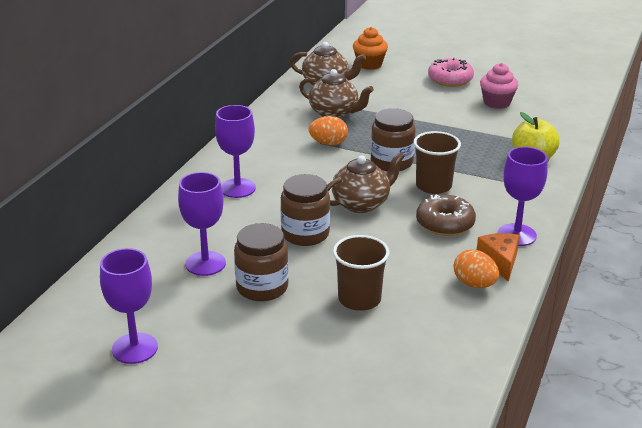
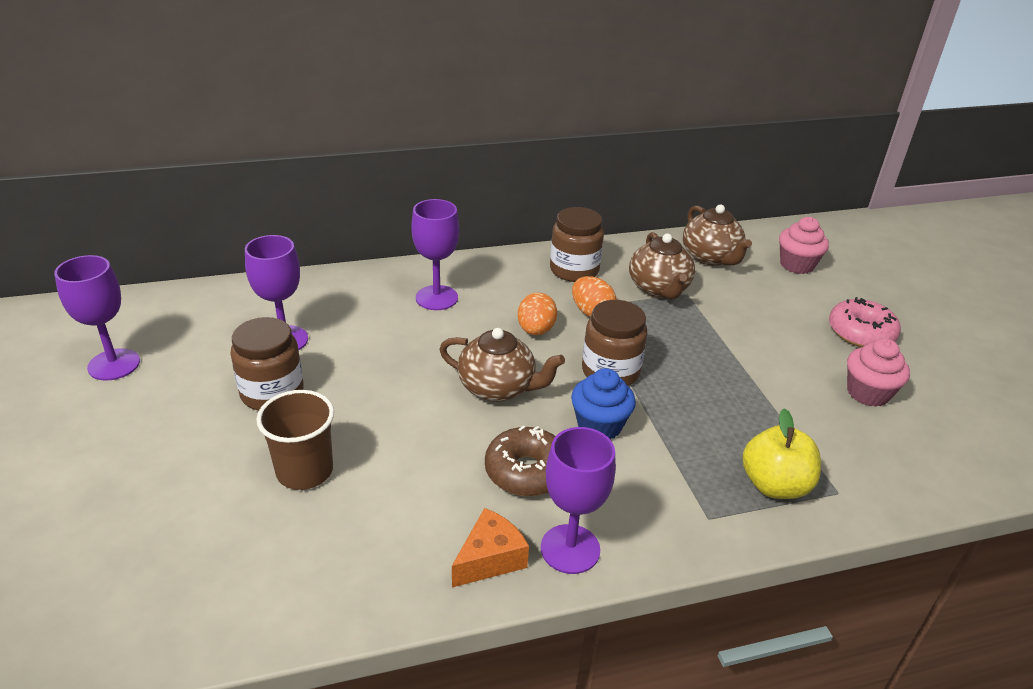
camera: 50 degrees right, 5 degrees up
brown jar [281,174,330,246] -> brown jar moved to [550,207,604,282]
orange cupcake [353,27,388,70] -> pink cupcake [779,217,829,274]
brown cup [414,131,461,194] -> blue cupcake [571,368,636,439]
orange egg [454,250,499,288] -> orange egg moved to [518,293,557,335]

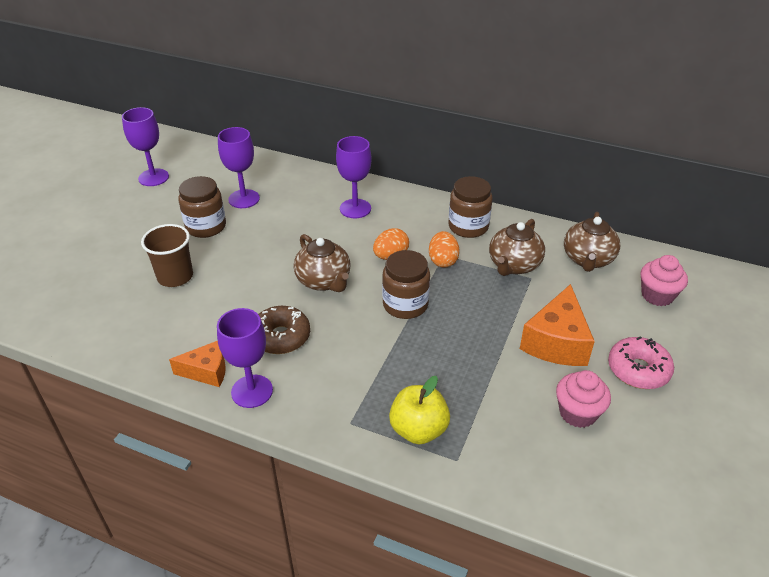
camera: 40 degrees right, 5 degrees up
blue cupcake [571,368,636,439] -> none
none -> orange cheese [520,284,595,366]

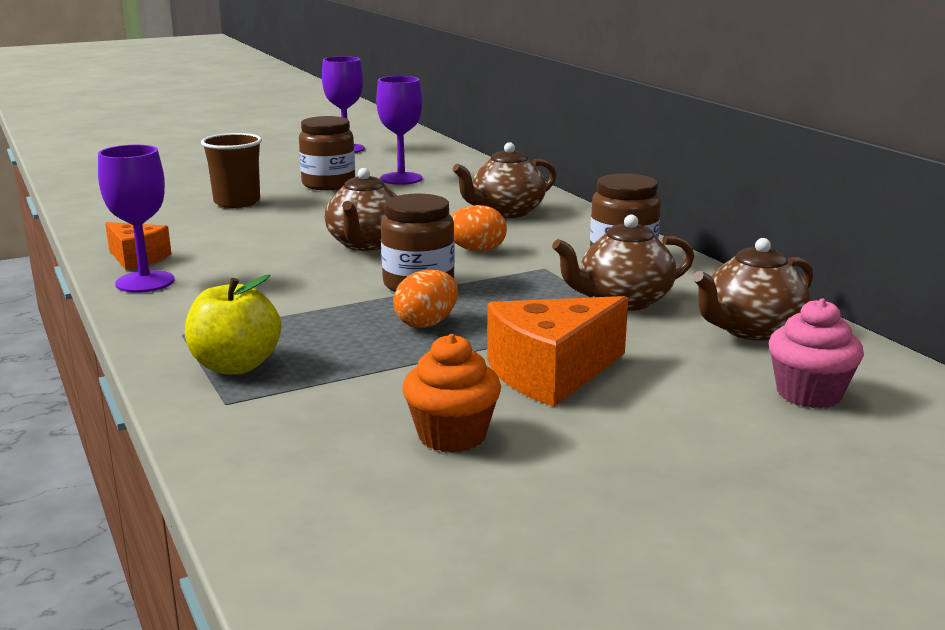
camera: 40 degrees right, 20 degrees down
brown donut [258,306,310,354] -> none
purple goblet [336,136,372,218] -> brown teapot [453,142,556,218]
orange egg [429,231,460,268] -> orange egg moved to [393,270,458,328]
pink cupcake [556,370,611,428] -> orange cupcake [402,334,501,453]
pink donut [608,336,674,389] -> none

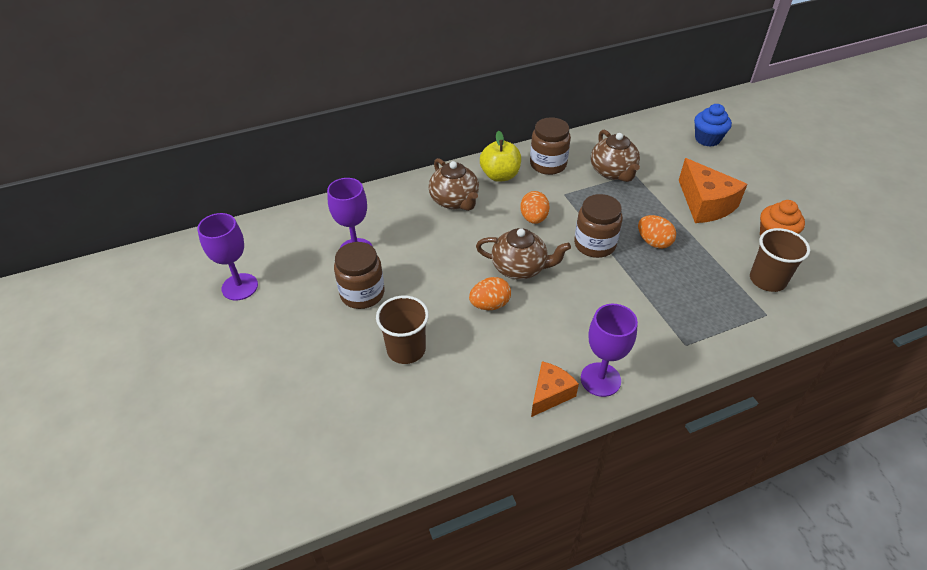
camera: 85 degrees left, 25 degrees up
yellow apple [185,275,281,375] -> yellow apple moved to [480,131,521,182]
brown teapot [693,238,813,341] -> none
pink cupcake [769,298,864,408] -> blue cupcake [694,104,732,147]
none -> orange egg [469,277,511,310]
none -> brown cup [750,228,810,292]

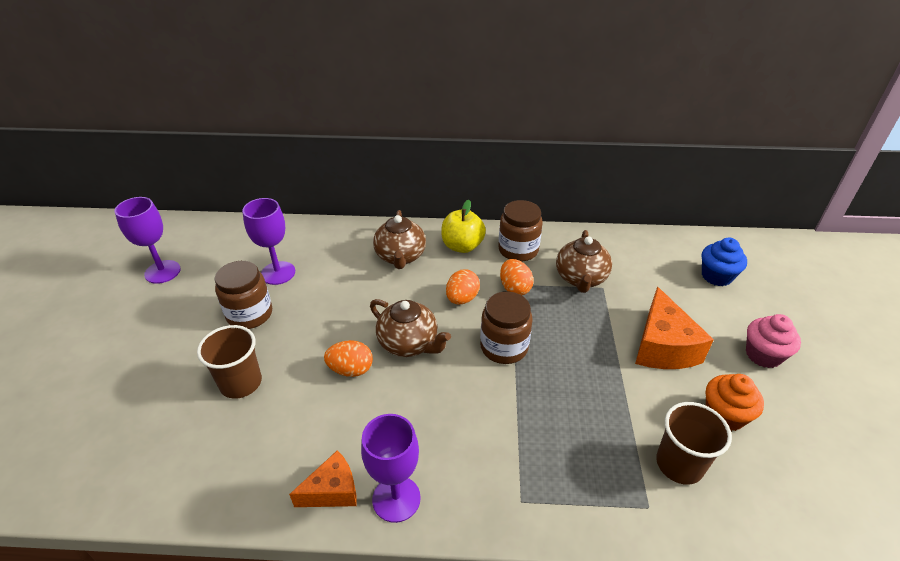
camera: 25 degrees right, 5 degrees down
orange egg [638,215,676,249] -> orange egg moved to [500,259,534,295]
none -> pink cupcake [746,314,801,368]

